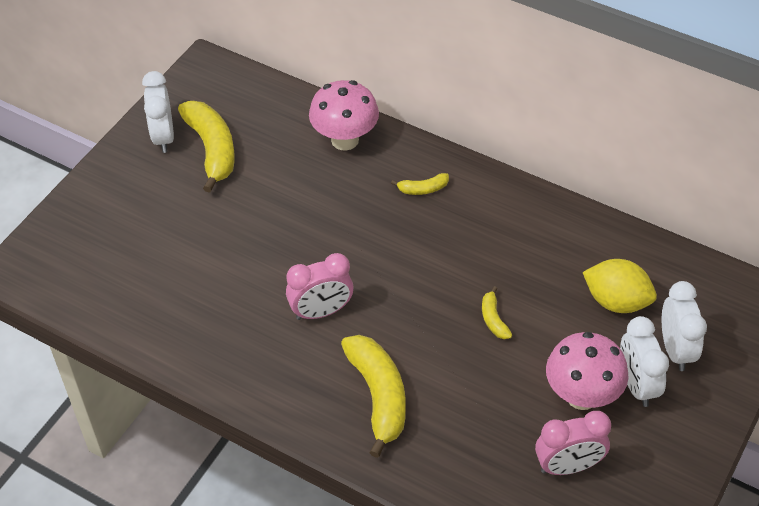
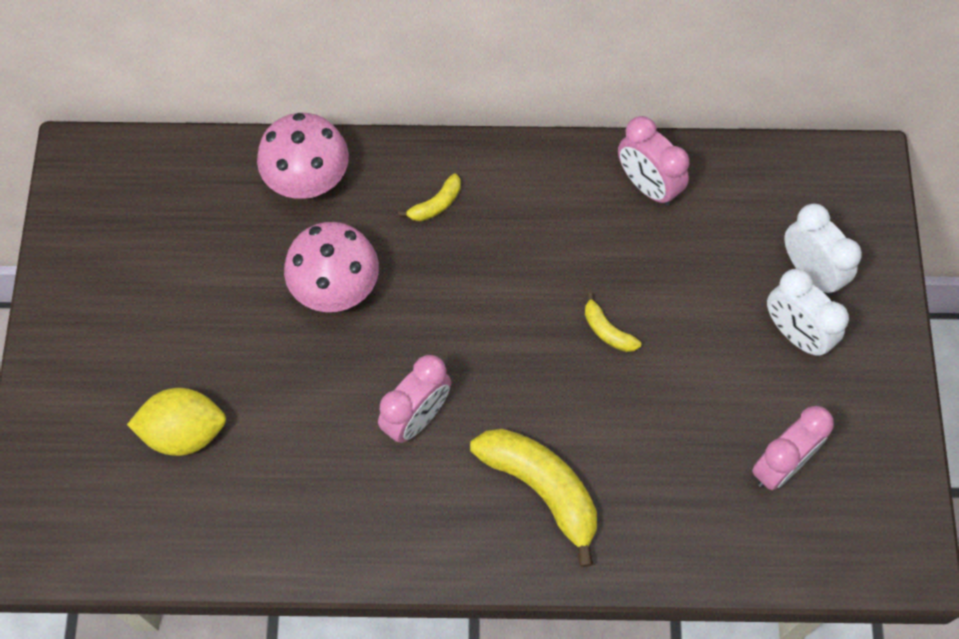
camera: 30 degrees left, 15 degrees up
white clock [142,71,174,153] -> none
yellow banana [178,101,235,193] -> none
pink mushroom [546,332,629,410] -> pink mushroom moved to [284,222,379,312]
yellow lemon [583,259,657,313] -> yellow lemon moved to [127,388,226,456]
none -> pink clock [618,116,689,206]

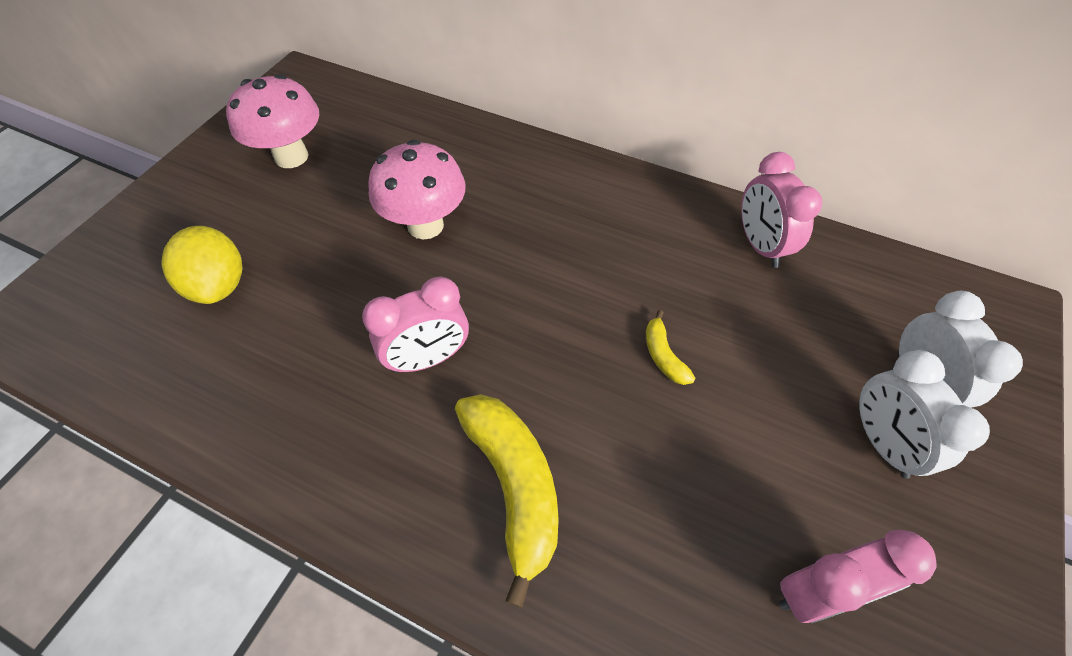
camera: 25 degrees right, 10 degrees down
yellow lemon [127,388,226,456] -> yellow lemon turned 45 degrees clockwise [162,226,242,304]
pink mushroom [257,113,349,199] -> pink mushroom moved to [226,74,319,168]
yellow banana [398,173,461,221] -> none

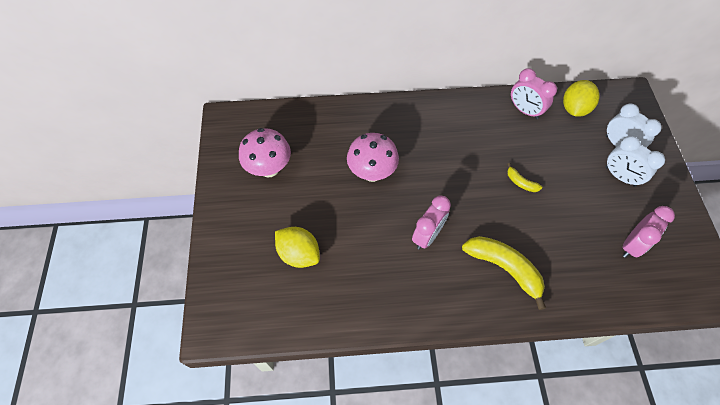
camera: 30 degrees left, 5 degrees up
none -> yellow lemon [563,80,600,117]

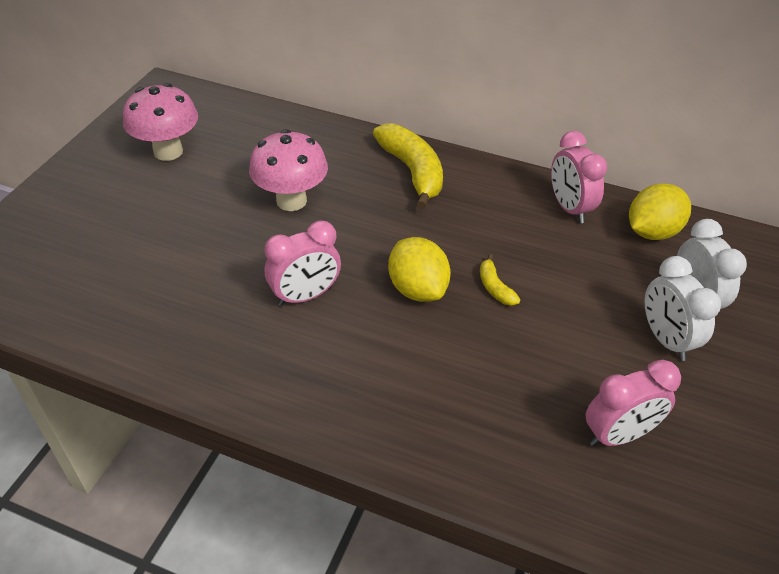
camera: 25 degrees right, 15 degrees down
yellow lemon [275,227,320,268] -> yellow lemon moved to [388,237,451,302]
yellow banana [462,236,546,310] -> yellow banana moved to [373,123,443,209]

